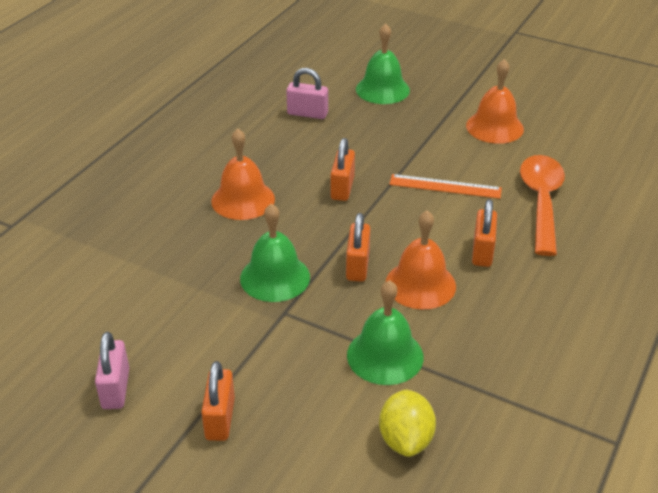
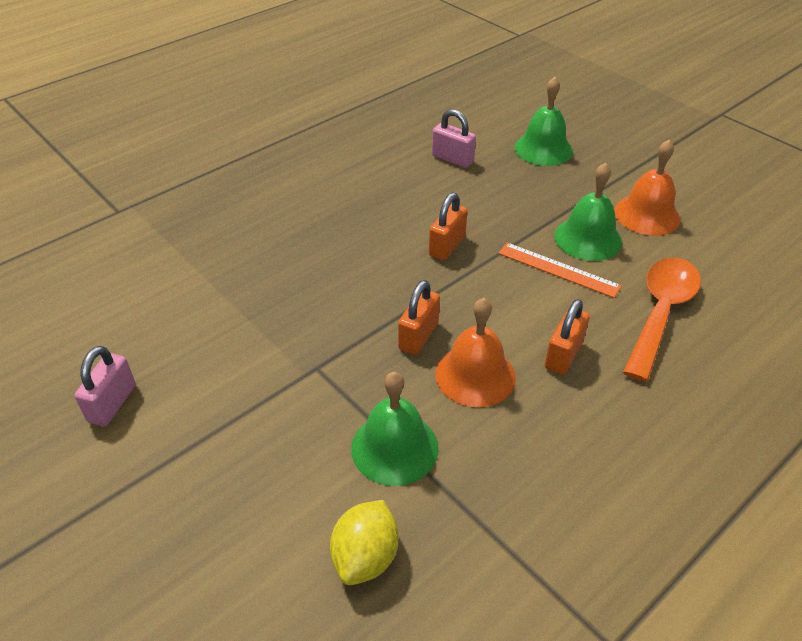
camera: 20 degrees right, 5 degrees up
orange padlock [201,361,235,441] -> none
orange bell [211,128,275,220] -> none
green bell [240,204,310,302] -> green bell moved to [554,162,622,261]

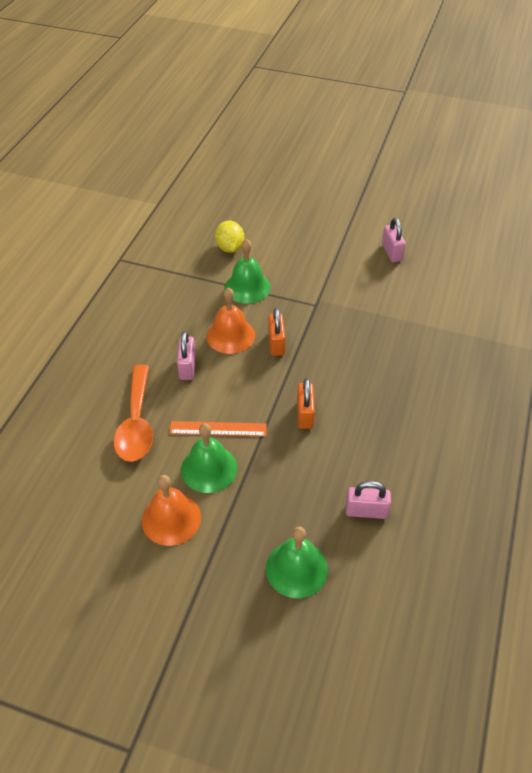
camera: 150 degrees right, 5 degrees up
orange padlock [545,299,590,375] -> pink padlock [177,331,196,380]

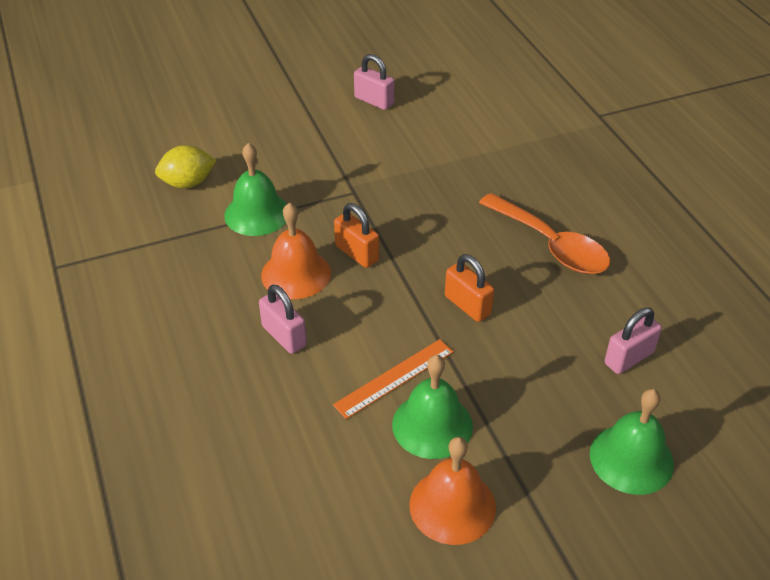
camera: 40 degrees left, 5 degrees down
orange spoon [114,365,153,462] -> orange spoon moved to [479,193,610,274]
yellow lemon [215,221,244,253] -> yellow lemon turned 60 degrees counterclockwise [155,145,217,188]

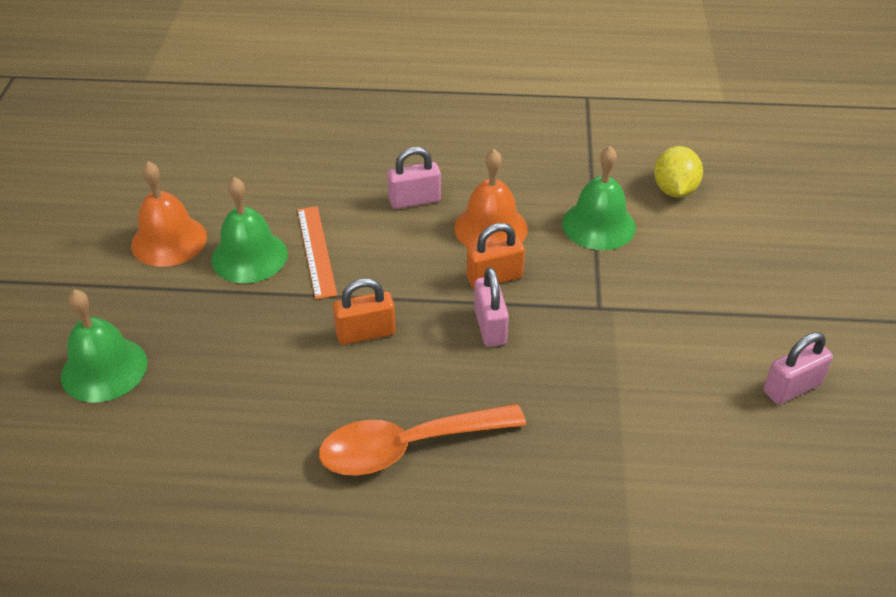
camera: 115 degrees right, 0 degrees up
pink padlock [605,308,662,374] -> pink padlock moved to [474,267,509,347]

